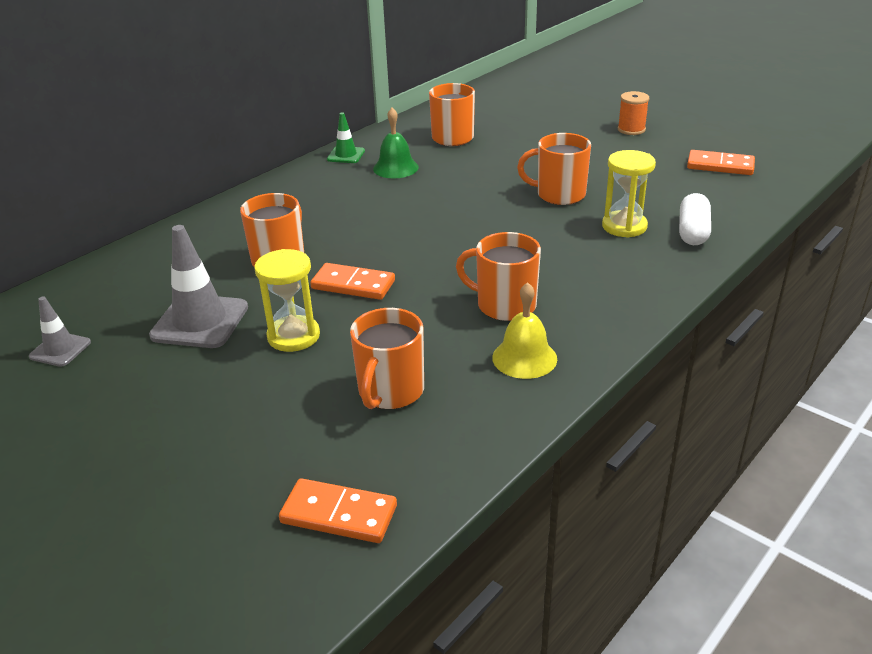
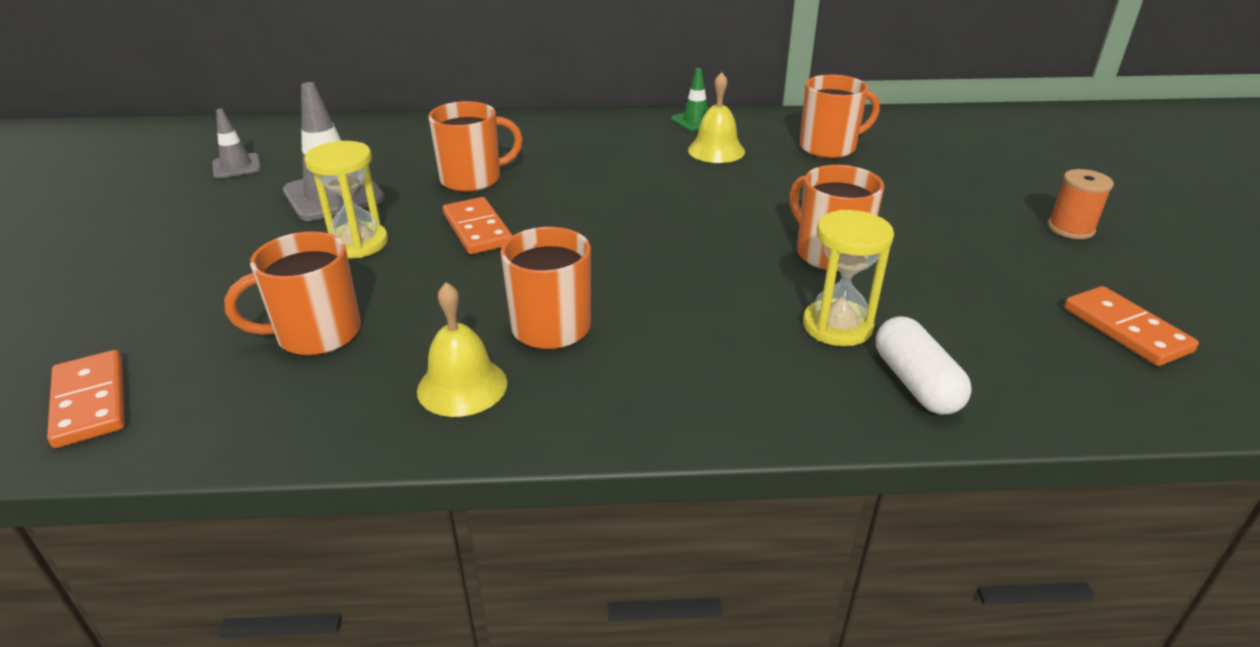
camera: 45 degrees right, 0 degrees up
green bell [373,108,419,178] -> yellow bell [688,72,745,163]
white capsule [679,193,711,245] -> white capsule turned 75 degrees counterclockwise [876,316,972,415]

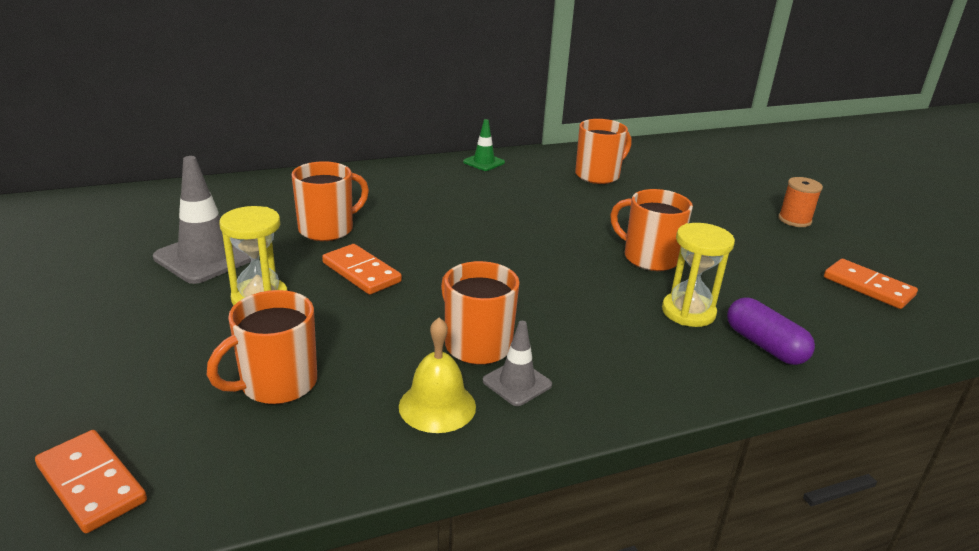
camera: 20 degrees left, 5 degrees down
grey traffic cone [212,109,261,179] -> grey traffic cone moved to [483,321,552,406]
yellow bell [688,72,745,163] -> none
white capsule [876,316,972,415] -> purple capsule [727,298,815,365]

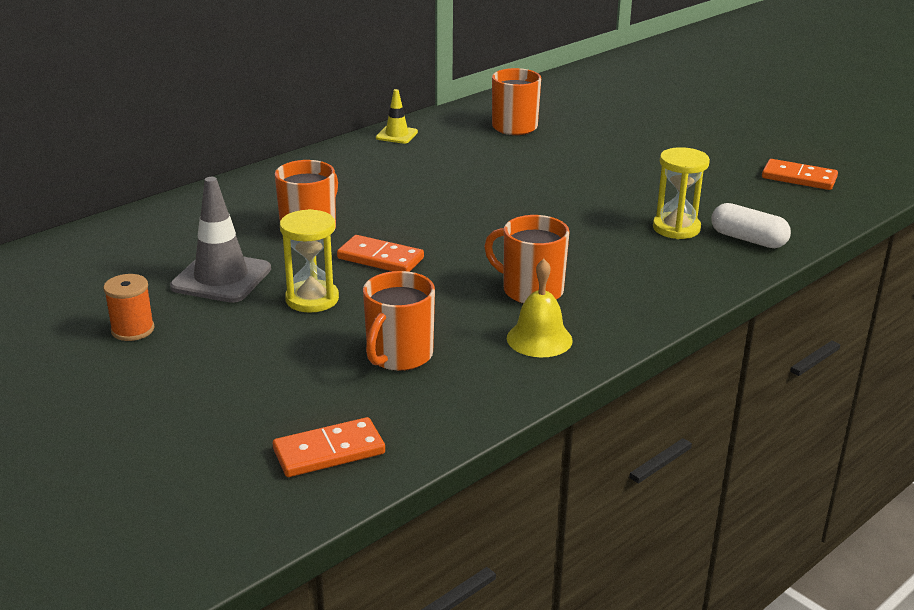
camera: 20 degrees left, 0 degrees up
orange domino [35,430,147,533] -> orange domino turned 45 degrees counterclockwise [273,417,385,477]
green traffic cone [463,119,505,171] -> yellow traffic cone [376,89,418,144]
grey traffic cone [483,321,552,406] -> none
orange mug [610,189,693,271] -> none
purple capsule [727,298,815,365] -> white capsule [712,203,791,248]
orange spool [778,177,823,227] -> orange spool moved to [103,274,154,341]

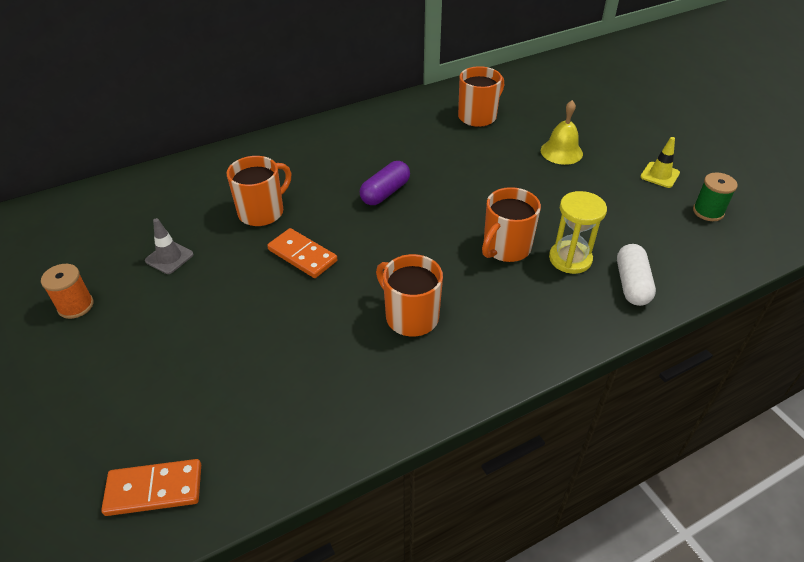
camera: 15 degrees right, 15 degrees up
grey traffic cone [170,177,271,303] -> grey traffic cone [145,218,194,274], size x0.56
yellow hourglass [280,209,339,313] -> none
orange mug [363,271,435,371] -> orange mug moved to [482,187,541,262]
yellow traffic cone [376,89,418,144] -> yellow traffic cone moved to [640,137,680,188]
yellow bell [507,259,573,357] -> yellow bell moved to [541,100,583,165]
white capsule [712,203,791,248] -> white capsule turned 45 degrees clockwise [617,244,656,306]
orange domino [762,159,838,190] -> green spool [693,172,738,221]
none -> purple capsule [360,161,410,205]

